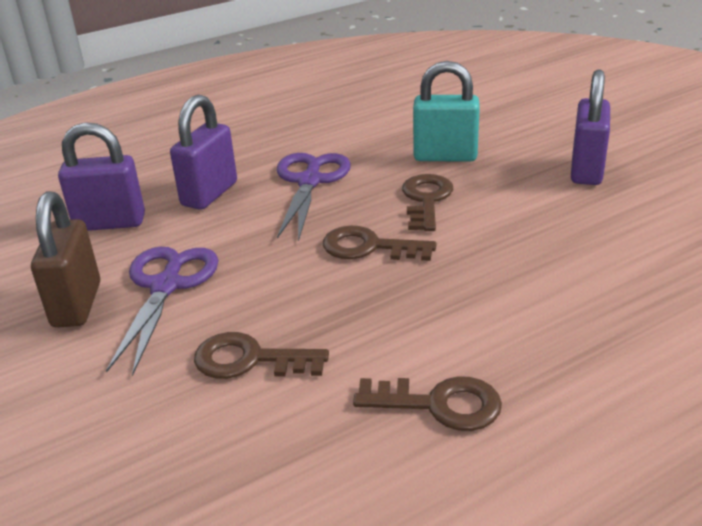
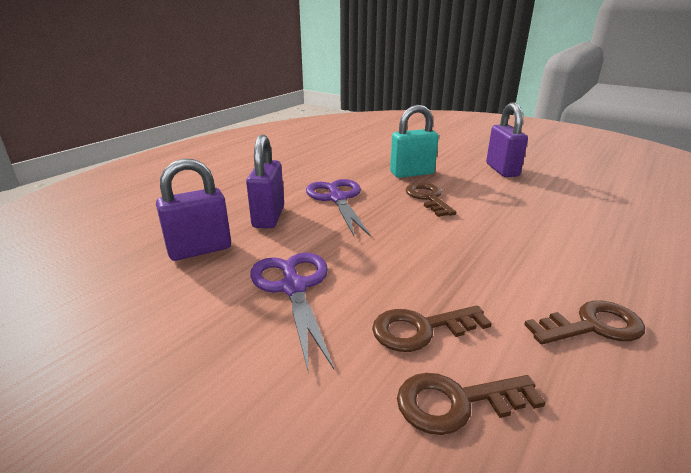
camera: 25 degrees left, 5 degrees down
brown padlock [31,191,100,328] -> none
brown key [323,226,436,261] -> brown key moved to [397,373,546,435]

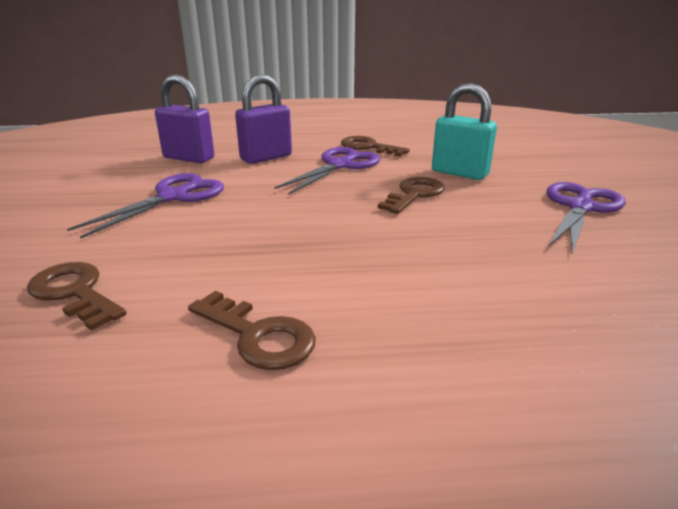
camera: 50 degrees right, 0 degrees up
brown key [372,305,492,352] -> brown key moved to [341,136,410,156]
purple padlock [486,102,528,177] -> purple scissors [547,182,626,253]

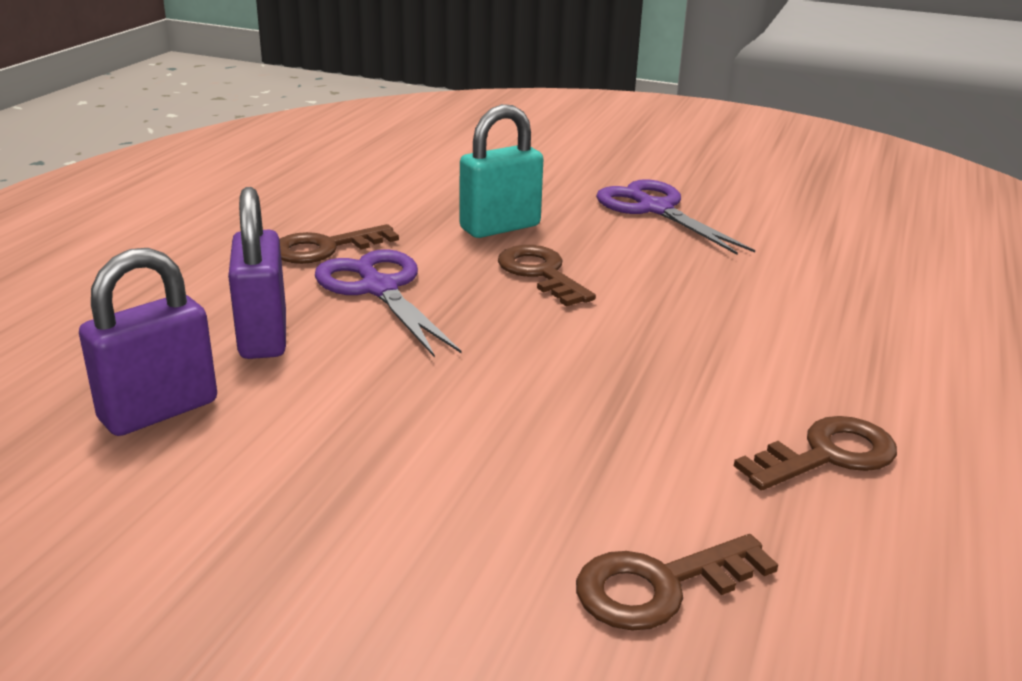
camera: 65 degrees left, 0 degrees up
purple scissors [67,173,224,239] -> none

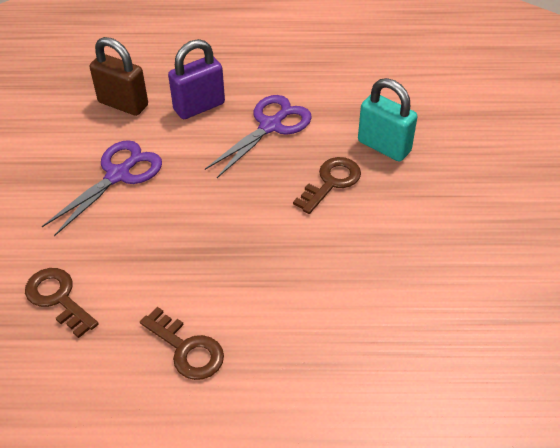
camera: 70 degrees right, 20 degrees up
purple padlock [79,248,217,436] -> brown padlock [90,37,148,116]
brown key [280,224,399,264] -> none
purple scissors [596,179,755,255] -> purple scissors moved to [42,140,162,236]

